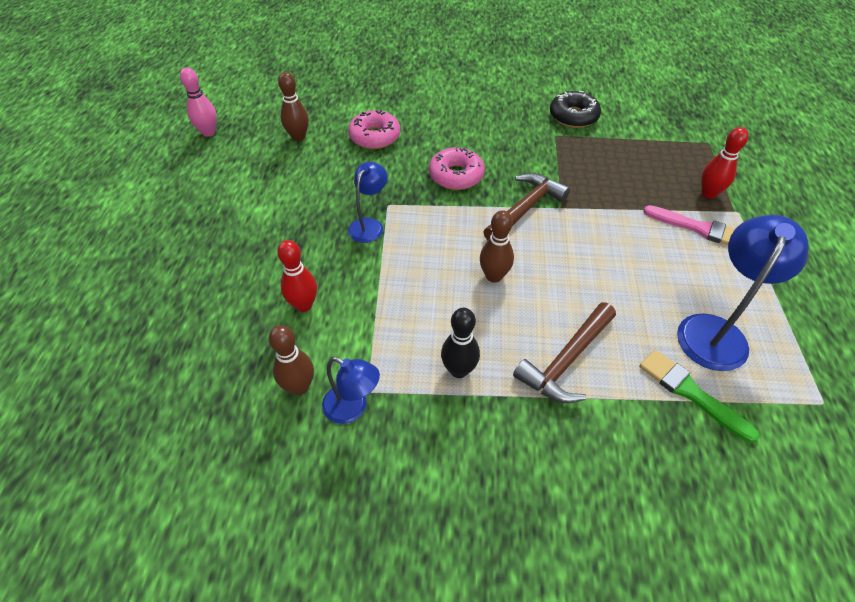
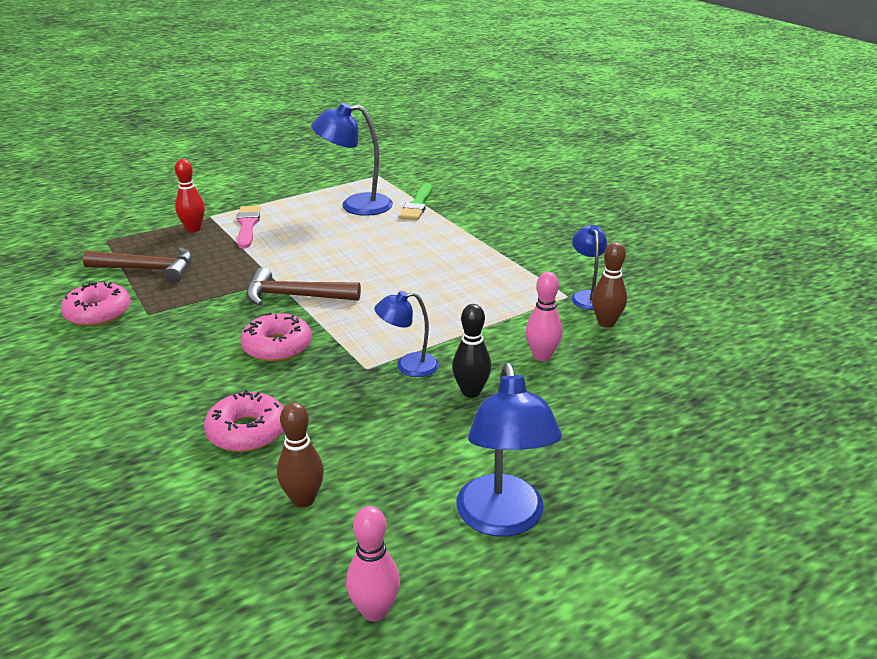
camera: 125 degrees left, 20 degrees down
red bowling pin [277,240,317,312] -> pink bowling pin [526,272,563,361]
black bowling pin [441,308,480,378] -> black bowling pin moved to [452,304,491,398]
brown bowling pin [480,210,514,283] -> none
brown hammer [513,302,616,403] -> brown hammer moved to [83,247,192,283]
black donut [550,91,601,128] -> pink donut [61,282,131,326]
none -> blue lamp [456,363,562,537]

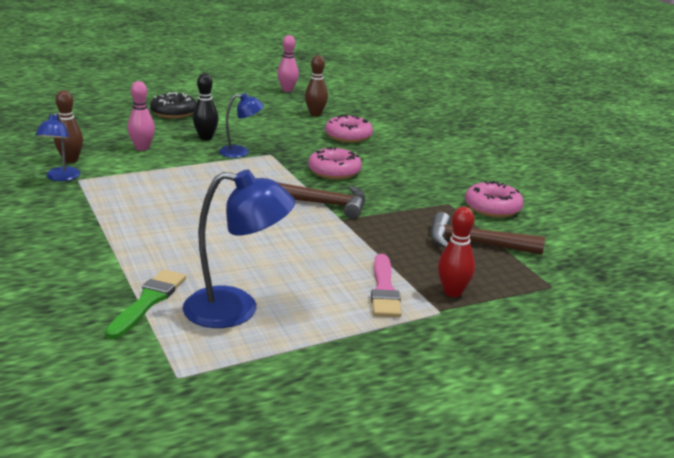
camera: 175 degrees left, 5 degrees down
blue lamp [456,363,562,537] -> none
none -> black donut [150,92,197,118]

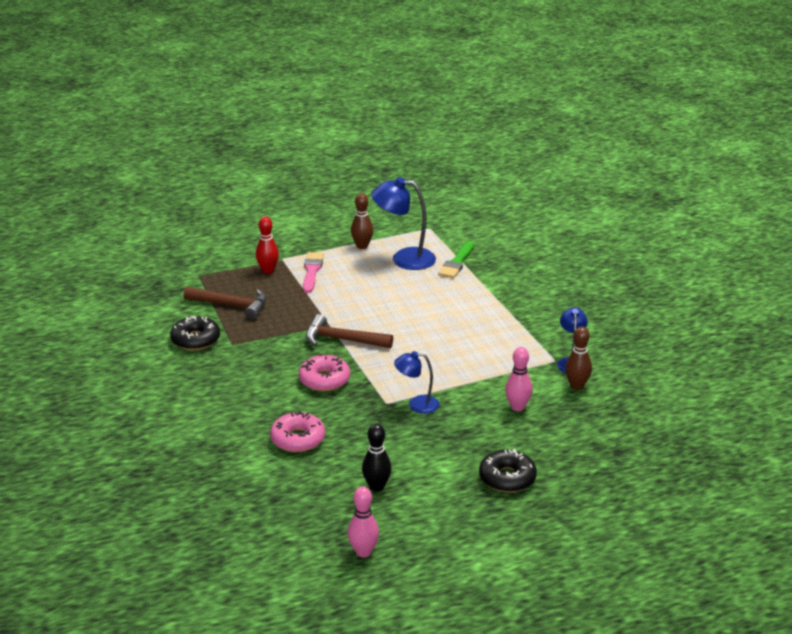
camera: 175 degrees left, 5 degrees up
black bowling pin [193,73,219,140] -> black bowling pin moved to [362,424,392,492]
brown bowling pin [305,55,328,116] -> brown bowling pin moved to [351,193,373,249]
pink donut [465,181,524,218] -> black donut [170,316,220,350]

